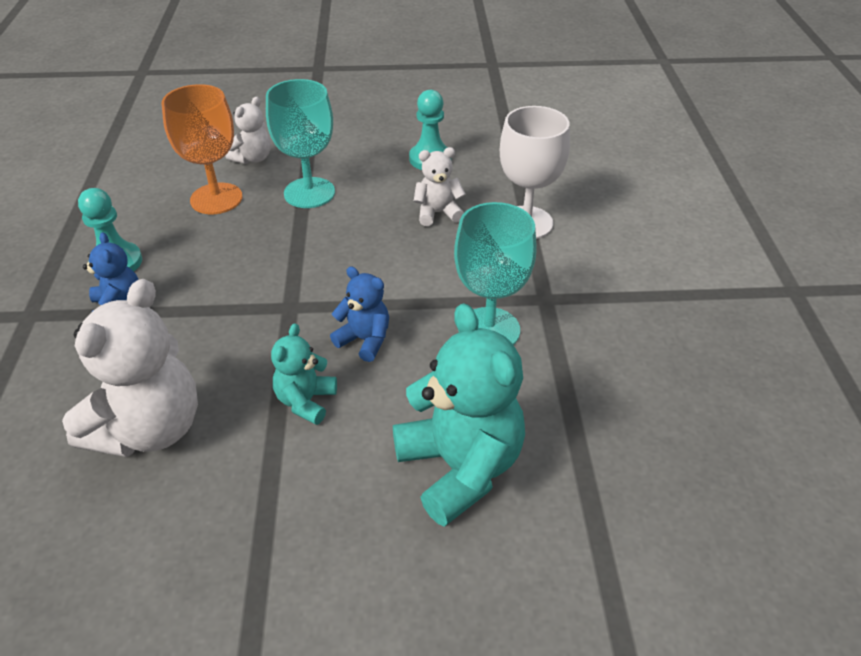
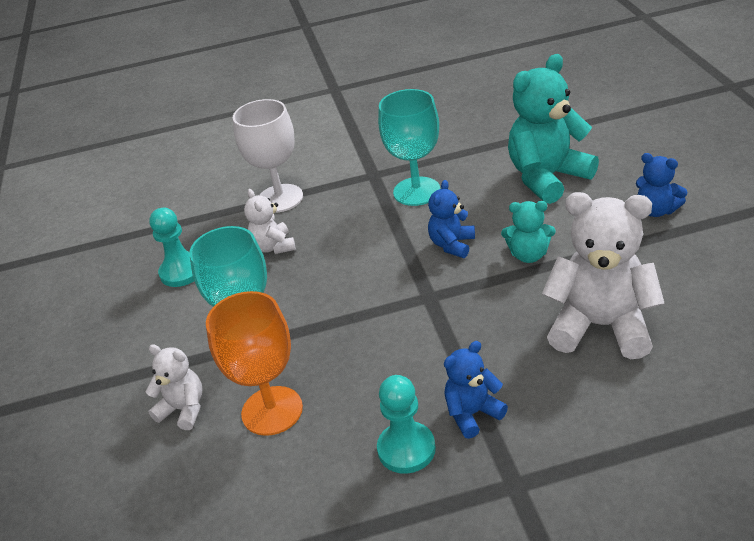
camera: 95 degrees left, 5 degrees down
none -> blue teddy bear [636,153,688,217]

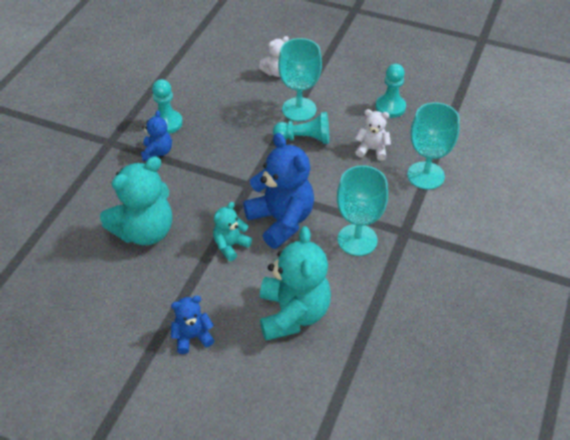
camera: 120 degrees right, 10 degrees up
orange goblet [206,291,303,436] -> none
white goblet [233,99,303,213] -> turquoise goblet [407,102,460,190]
blue teddy bear [428,180,475,258] -> blue teddy bear [243,133,314,249], size x1.91
white teddy bear [542,192,665,359] -> turquoise teddy bear [100,156,172,245]
none -> turquoise pawn [273,112,329,144]

